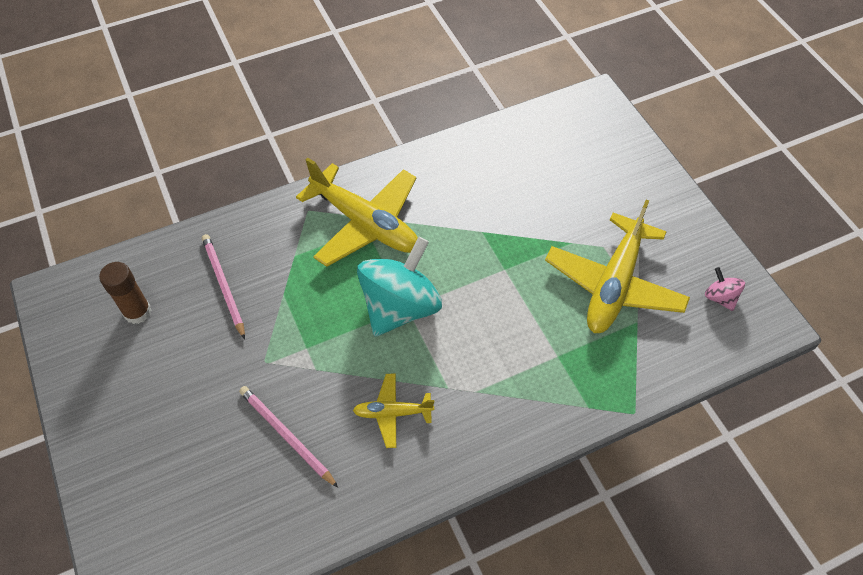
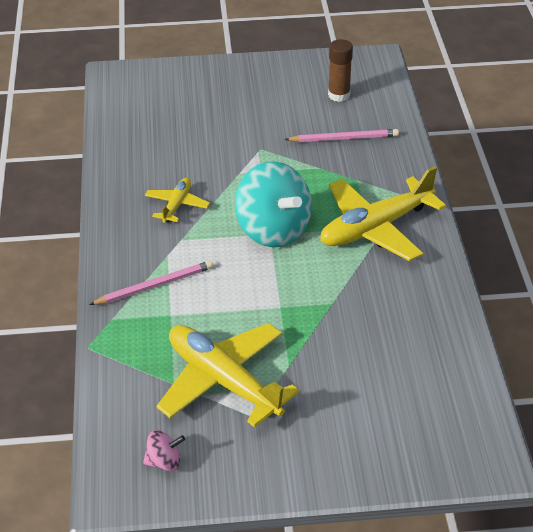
camera: 110 degrees right, 15 degrees down
pink pencil [239,386,338,488] -> pink pencil moved to [89,261,213,305]

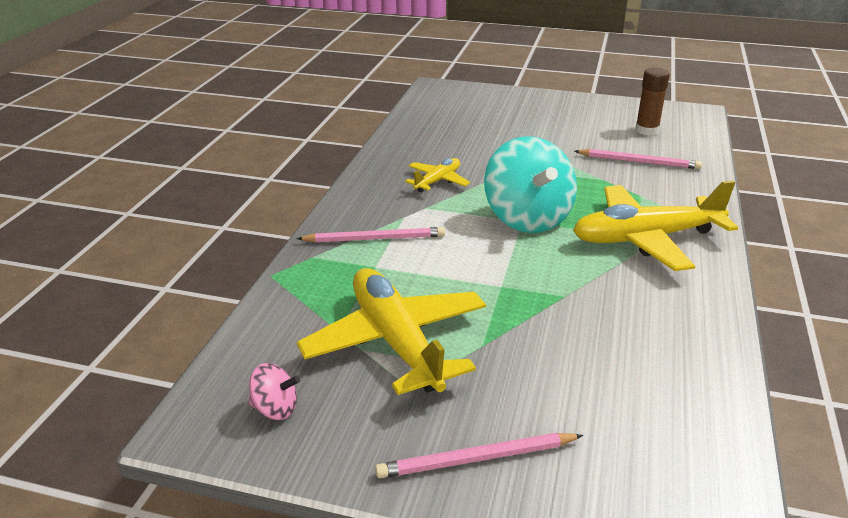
camera: 20 degrees right, 10 degrees down
none -> pink pencil [375,433,583,478]

